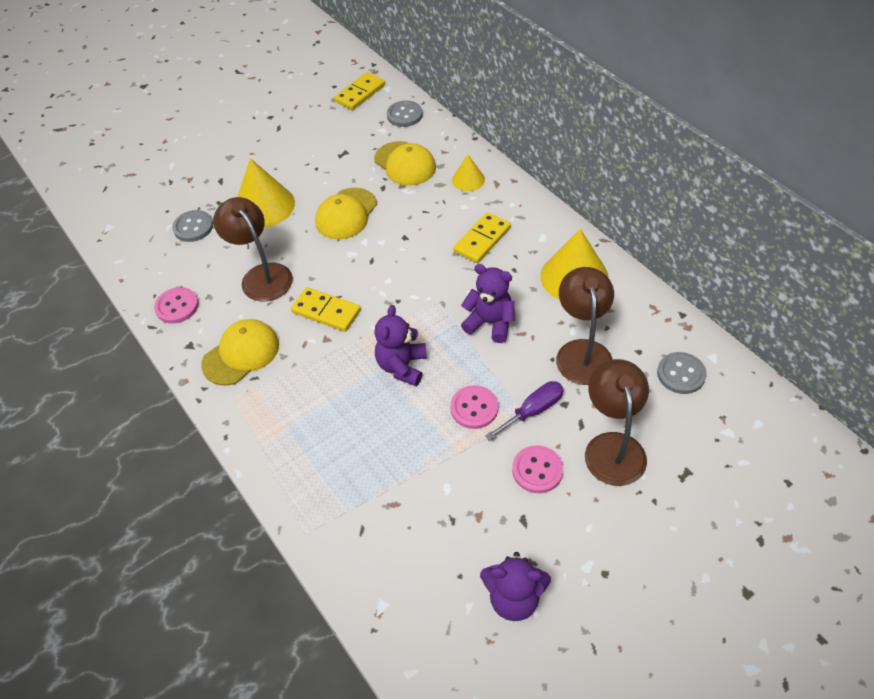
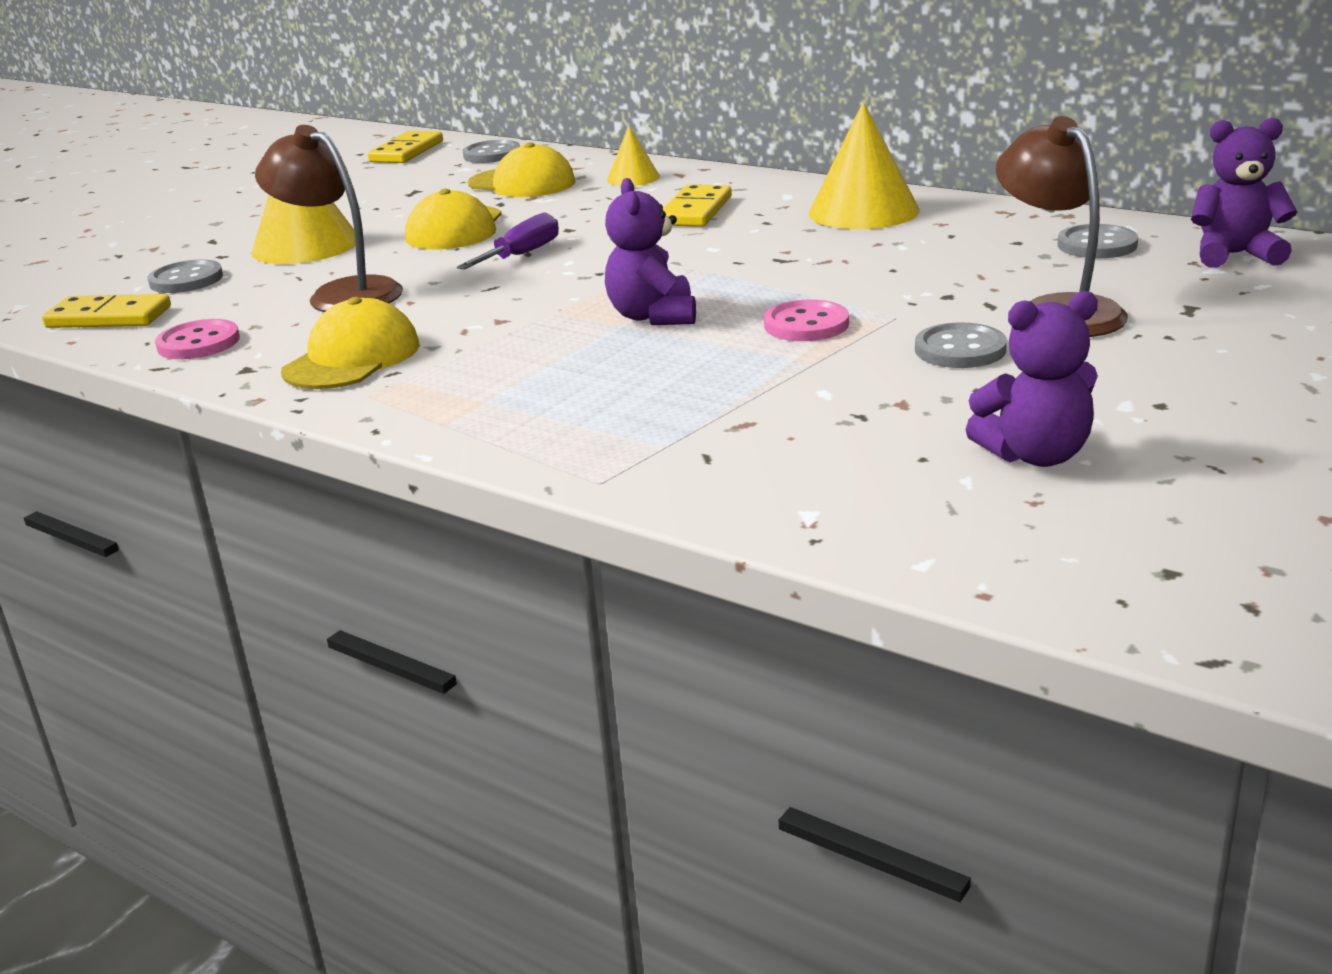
camera: 20 degrees left, 25 degrees down
yellow domino [291,287,361,332] -> yellow domino moved to [42,294,171,328]
purple teddy bear [461,264,515,343] -> purple teddy bear moved to [1191,118,1297,268]
purple screwdriver [485,381,564,440] -> purple screwdriver moved to [457,213,559,269]
pink button [512,445,563,493] -> grey button [915,322,1007,368]
brown lamp [556,267,614,385] -> none

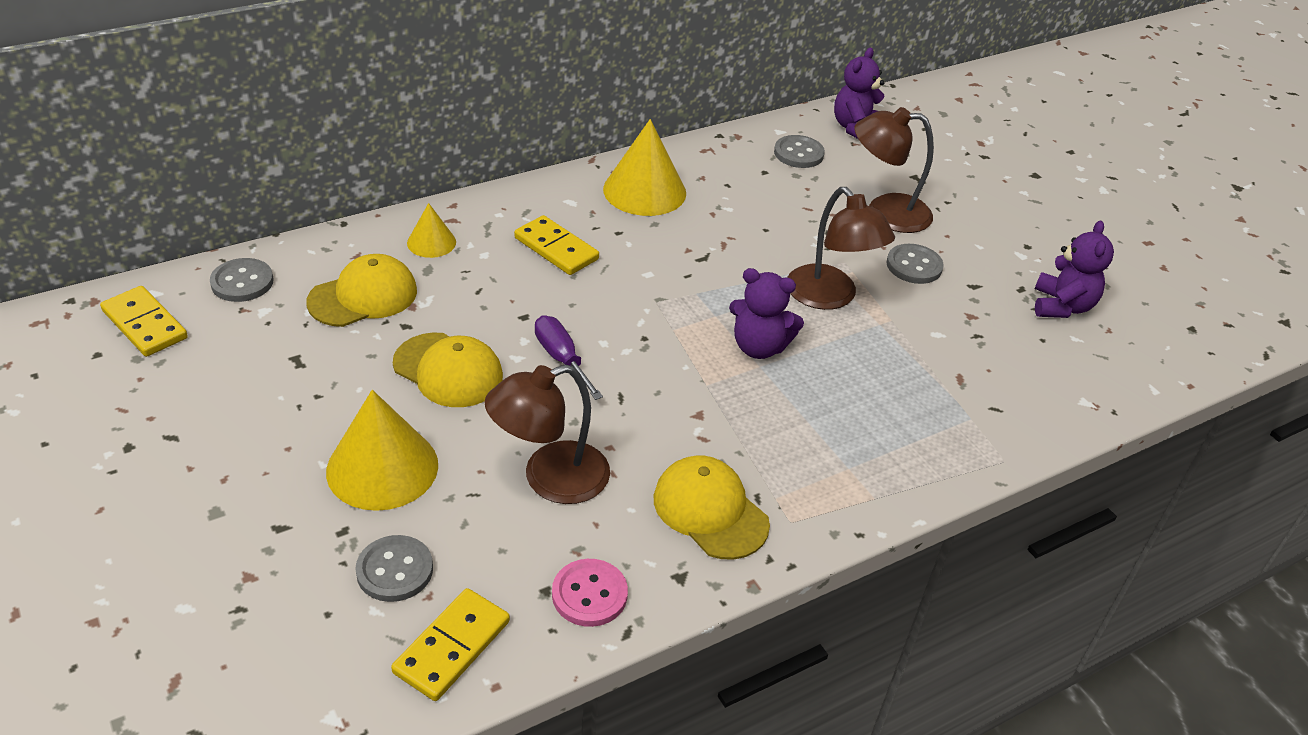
camera: 70 degrees left, 15 degrees up
pink button [764,300,849,341] -> brown lamp [787,187,895,310]

